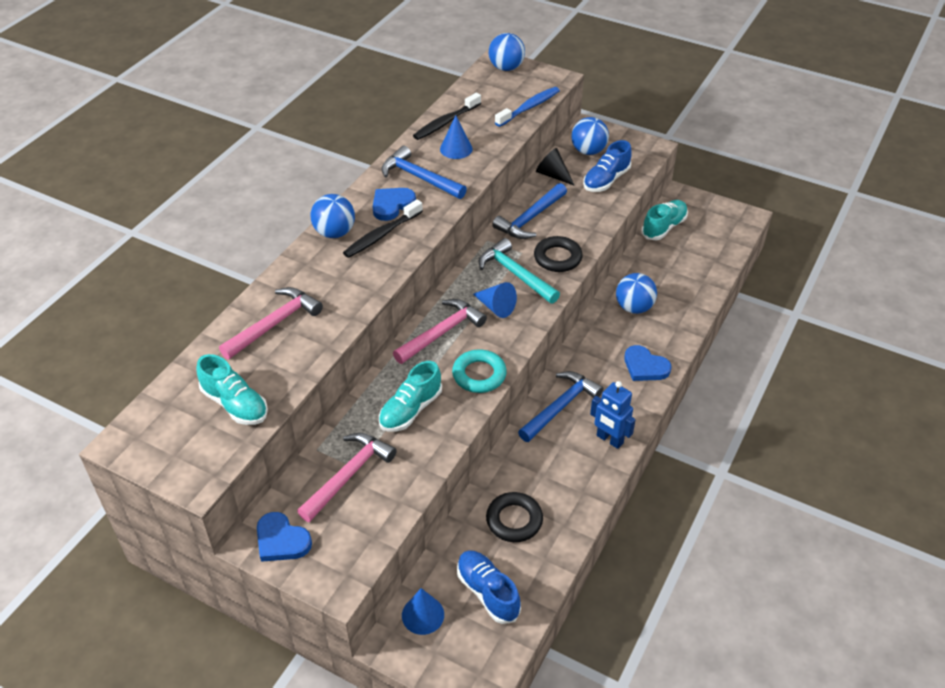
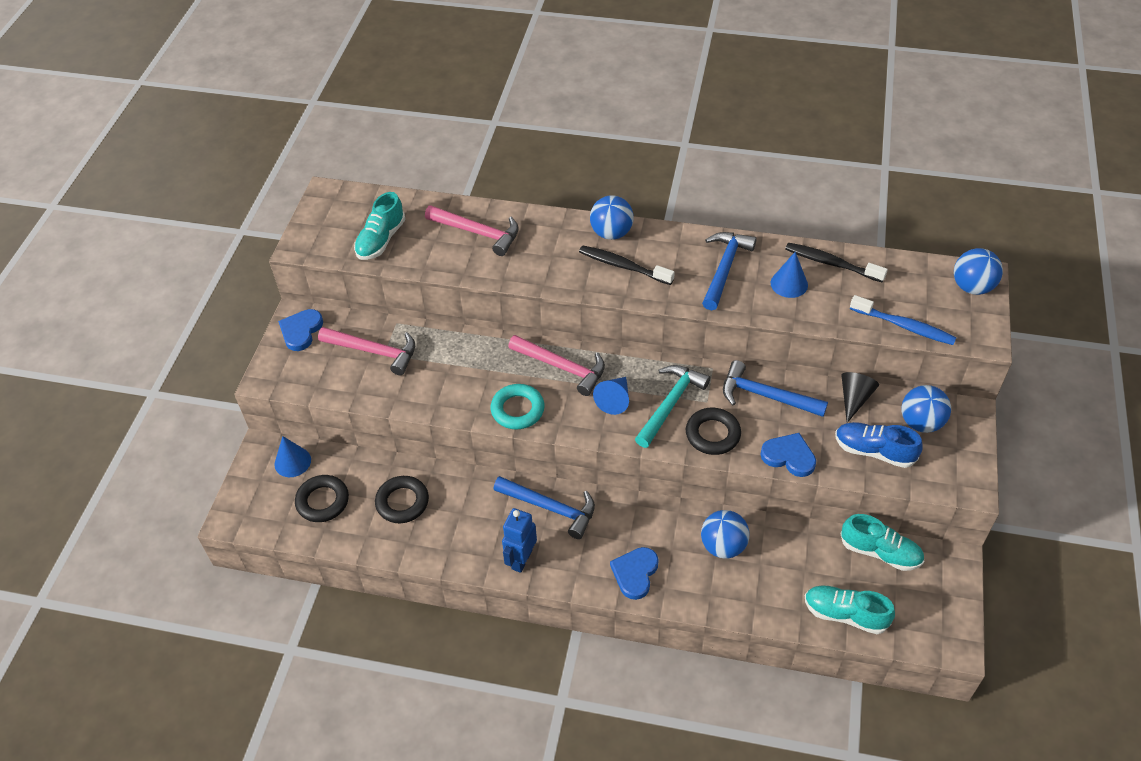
camera: 75 degrees right, 5 degrees up
blue heart [373,188,416,221] -> blue heart moved to [760,433,816,477]
turquoise shoe [379,361,442,432] -> turquoise shoe moved to [805,586,895,634]
blue shoe [457,550,521,624] -> black ring [295,475,349,522]

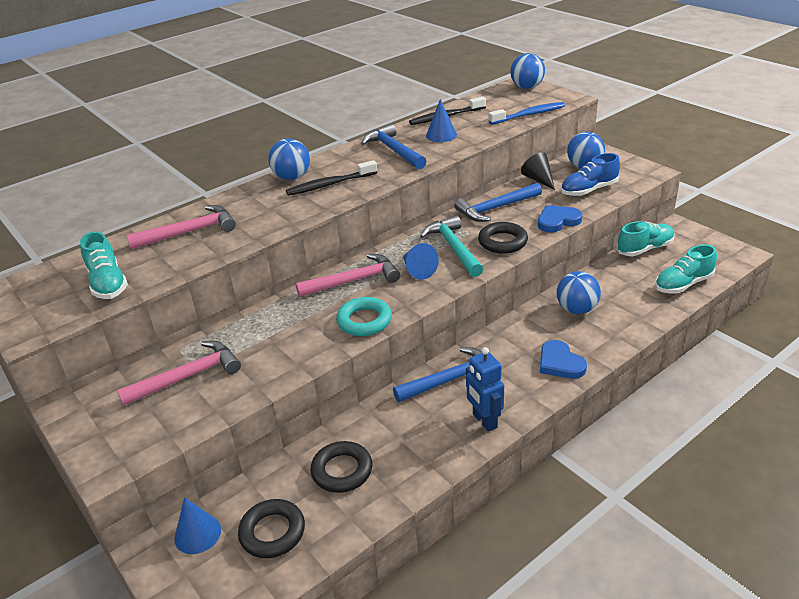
camera: 50 degrees left, 15 degrees down
blue heart [278,309,323,351] -> none

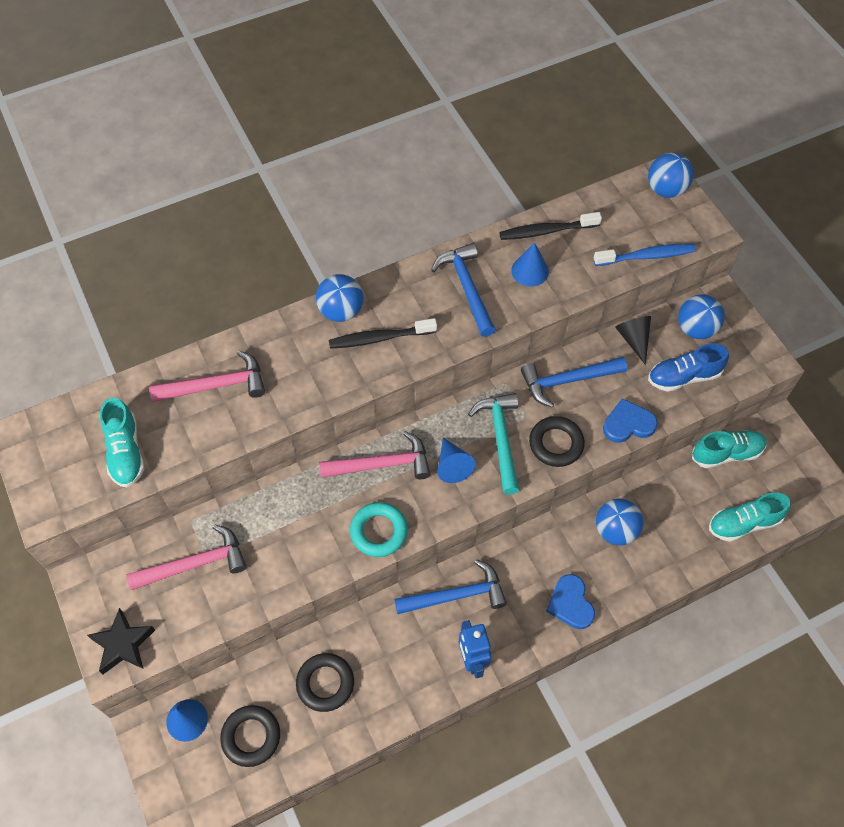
camera: 10 degrees right, 25 degrees up
none -> black star [87,608,155,674]

